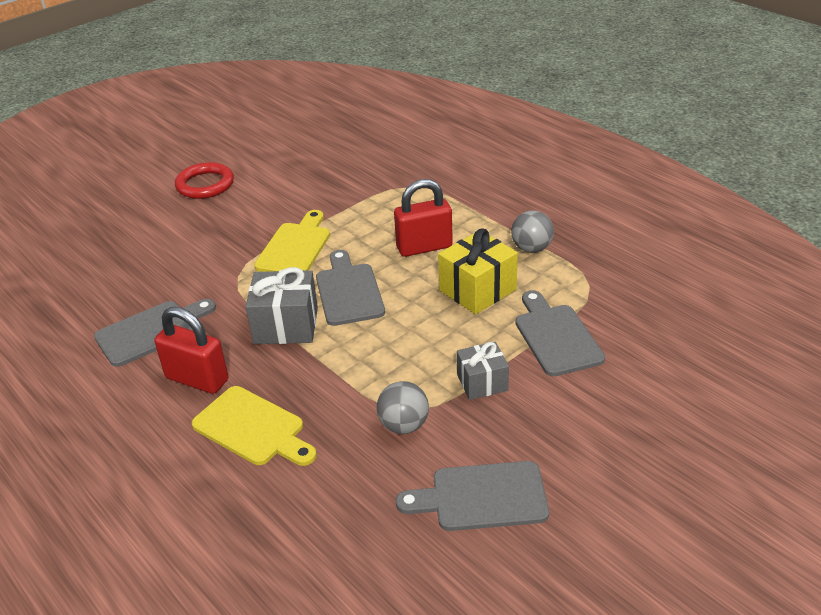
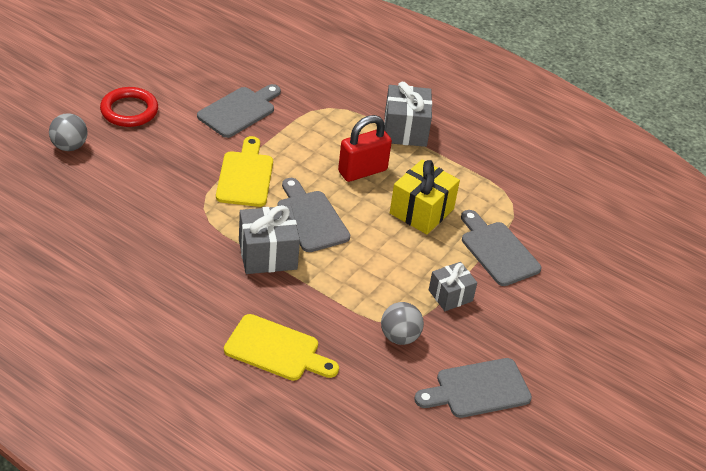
camera: 20 degrees left, 5 degrees up
grey cutting board [94,299,216,367] -> grey cutting board moved to [197,84,281,138]
red padlock [154,307,228,394] -> none
grey ball [511,210,554,253] -> grey ball moved to [49,113,88,151]
none -> grey gift [384,82,432,147]

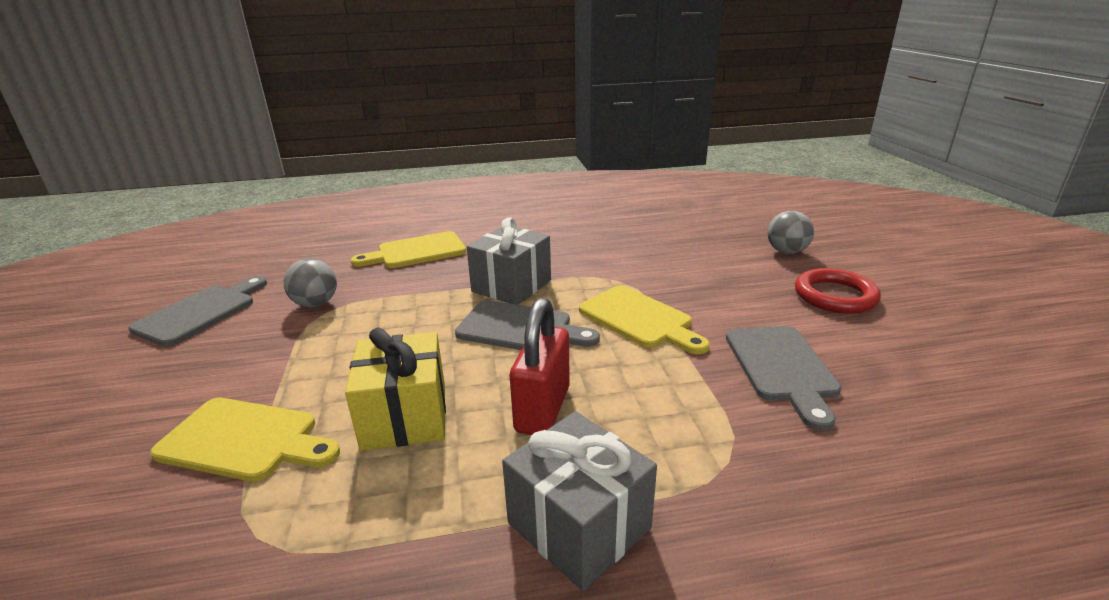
camera: 140 degrees right, 15 degrees down
grey gift [429,262,477,311] -> none
grey cutting board [461,210,541,286] -> yellow cutting board [150,398,340,482]

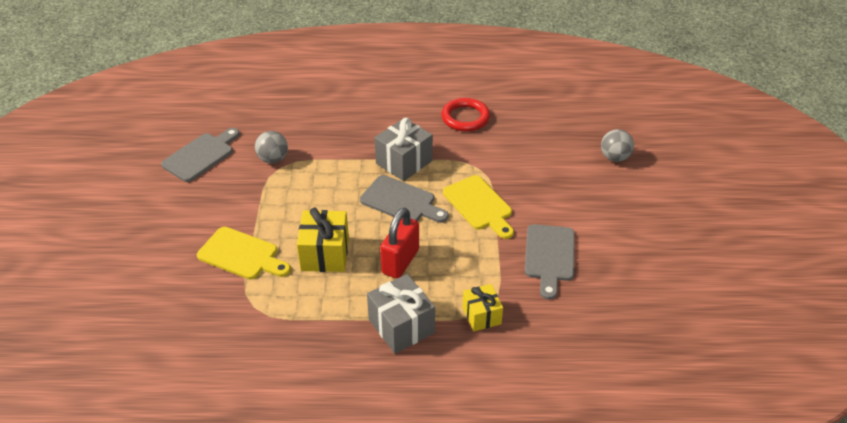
camera: 10 degrees right, 15 degrees up
yellow cutting board [351,231,466,268] -> none
red ring [795,268,881,314] -> red ring moved to [441,98,490,132]
none -> yellow gift [463,284,503,331]

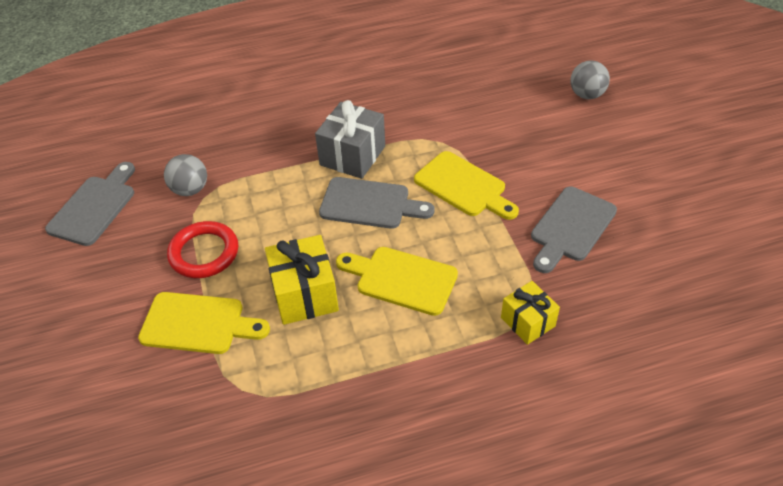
camera: 15 degrees left, 5 degrees up
grey gift [367,274,435,354] -> none
red padlock [380,207,419,279] -> yellow cutting board [336,247,458,316]
red ring [441,98,490,132] -> red ring moved to [167,221,238,278]
grey cutting board [525,224,575,300] -> grey cutting board turned 45 degrees clockwise [531,187,617,273]

